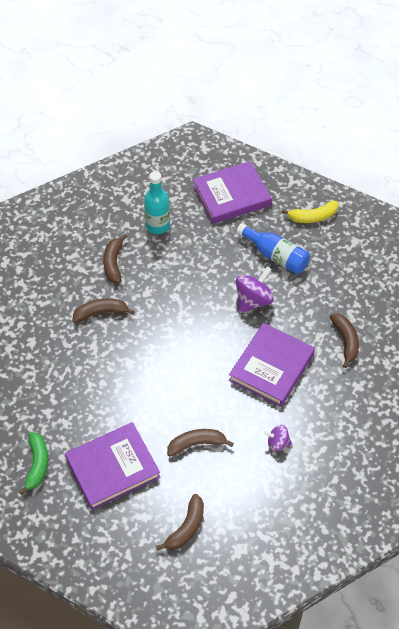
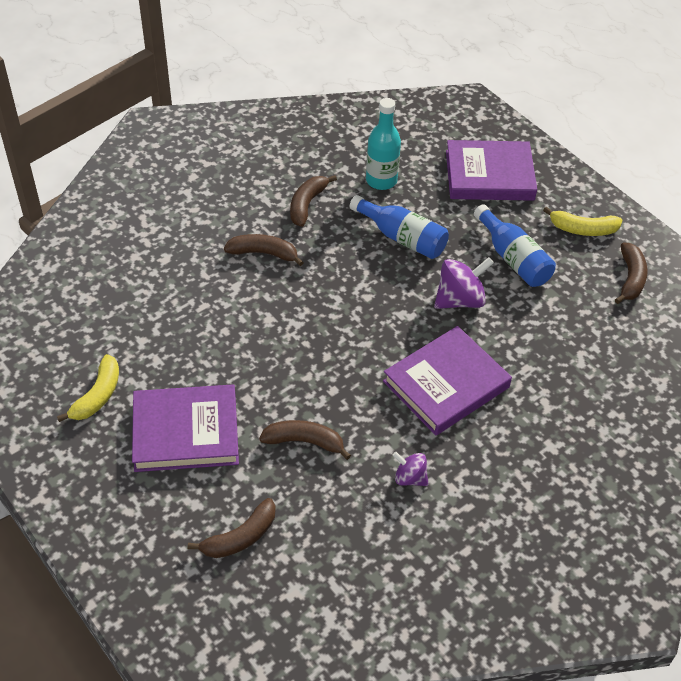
camera: 20 degrees right, 5 degrees down
green banana [19,432,48,495] -> yellow banana [57,354,119,422]
brown banana [330,313,359,368] -> brown banana moved to [615,242,648,304]
none -> blue bottle [350,195,449,259]

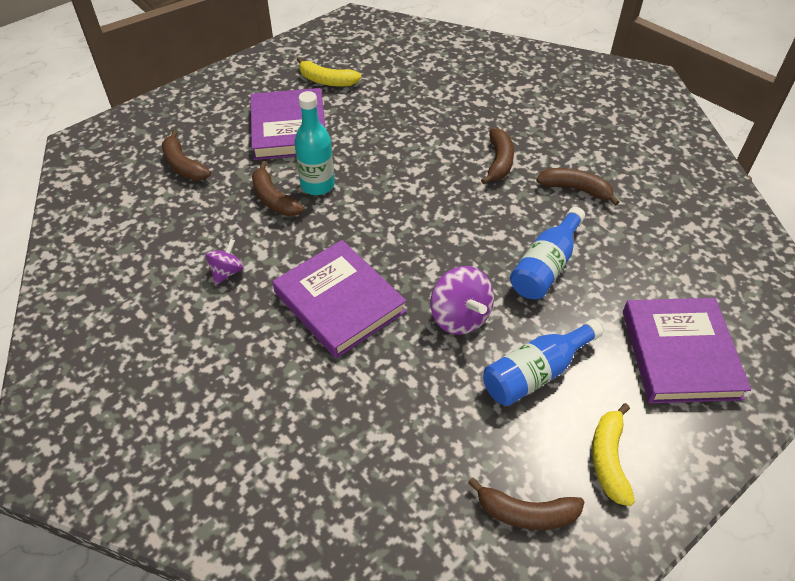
camera: 90 degrees right, 0 degrees up
brown banana [259,420,351,460] -> brown banana turned 135 degrees clockwise [252,161,304,216]
turquoise bottle [366,98,401,190] -> turquoise bottle moved to [294,91,335,195]

